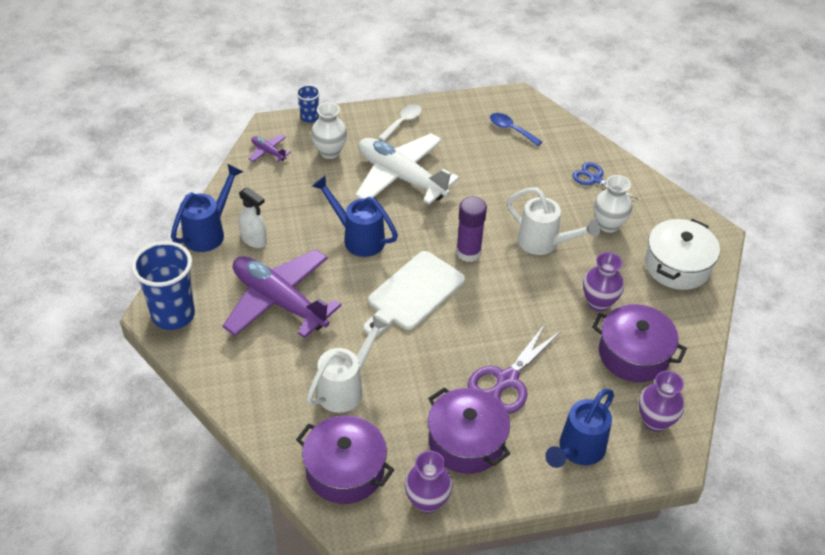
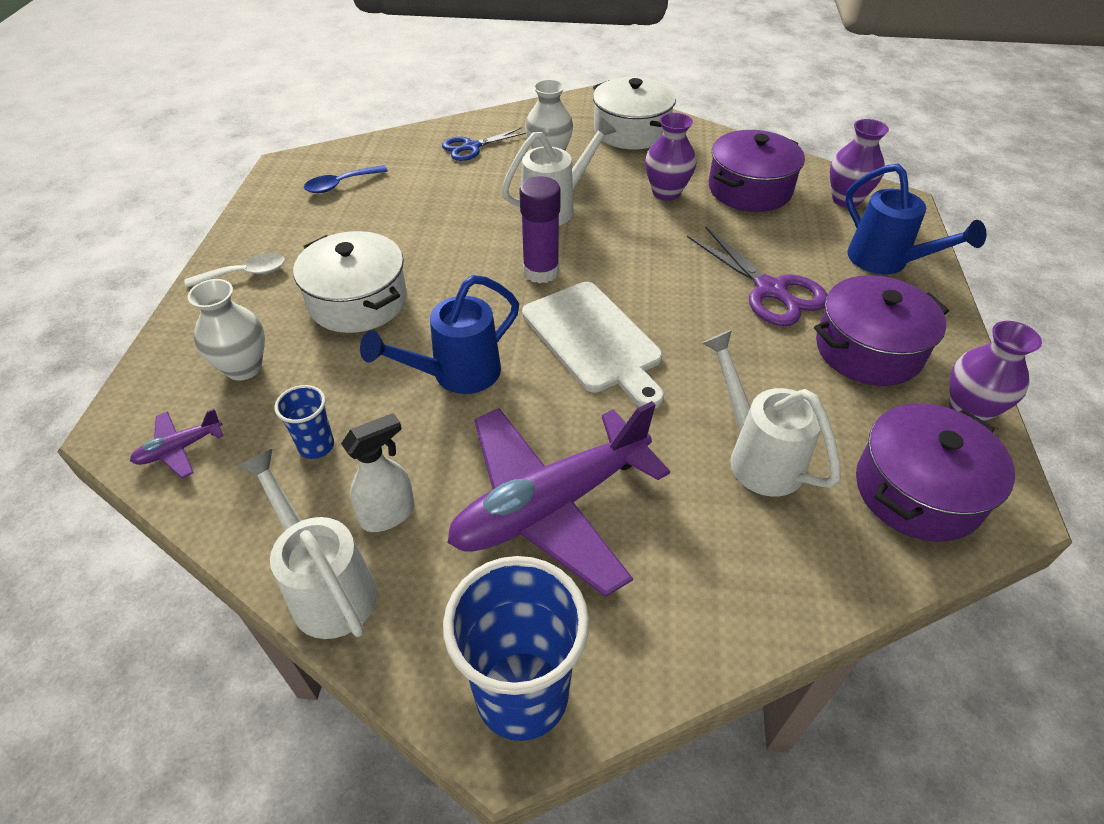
camera: 70 degrees left, 0 degrees up
blue watering can [171,164,243,252] -> white watering can [237,449,377,639]
blue cup [296,85,320,123] -> blue cup moved to [275,385,334,459]
white plane [355,133,459,205] -> white pot [293,231,407,333]
white spoon [378,104,422,141] -> white spoon turned 105 degrees clockwise [184,253,285,288]

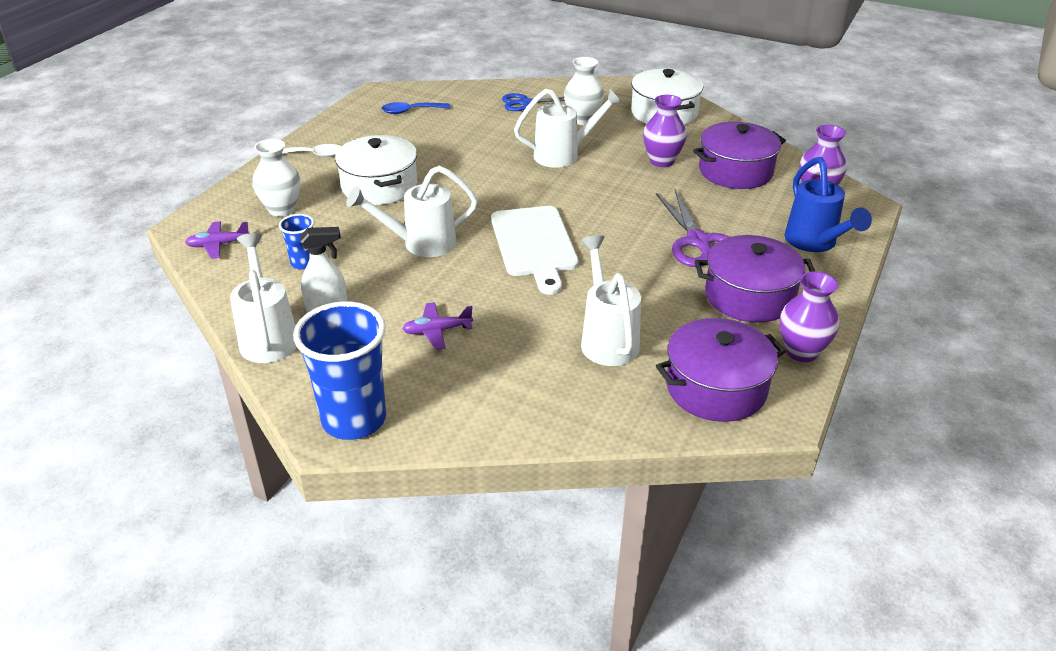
camera: 20 degrees right, 10 degrees down
blue watering can [360,275,519,394] -> white watering can [346,166,478,257]
purple plane [448,401,670,597] -> purple plane [402,302,473,350], size x0.41
purple glue stick [519,176,561,284] -> none

